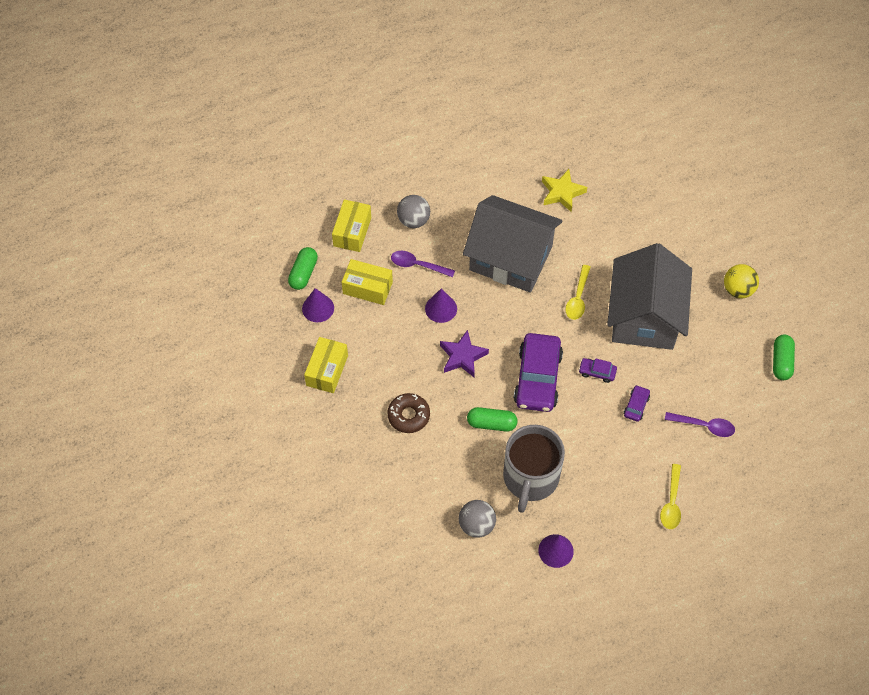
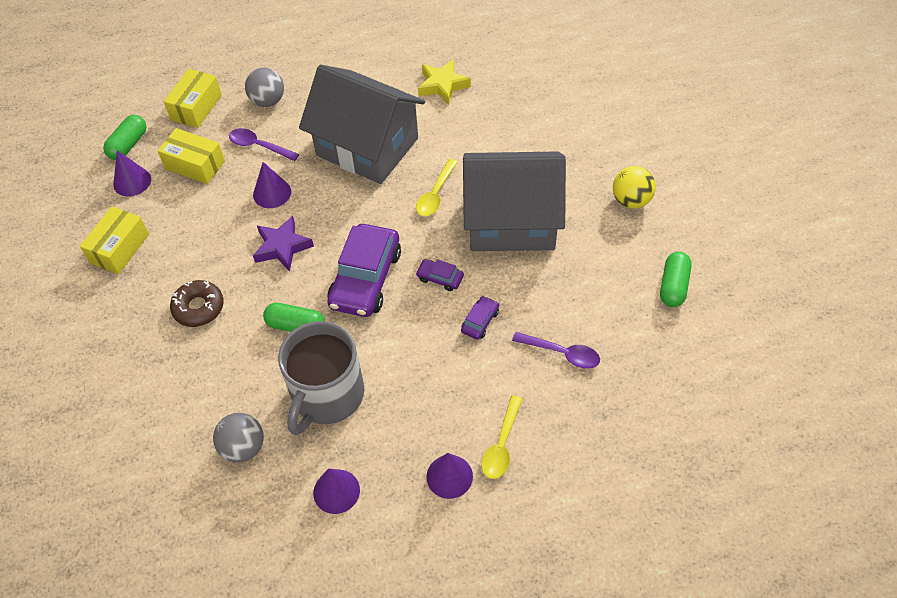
camera: 10 degrees right, 5 degrees down
grey house [607,243,692,350] -> grey house turned 75 degrees clockwise [463,151,566,251]
none -> purple cone [426,453,473,499]

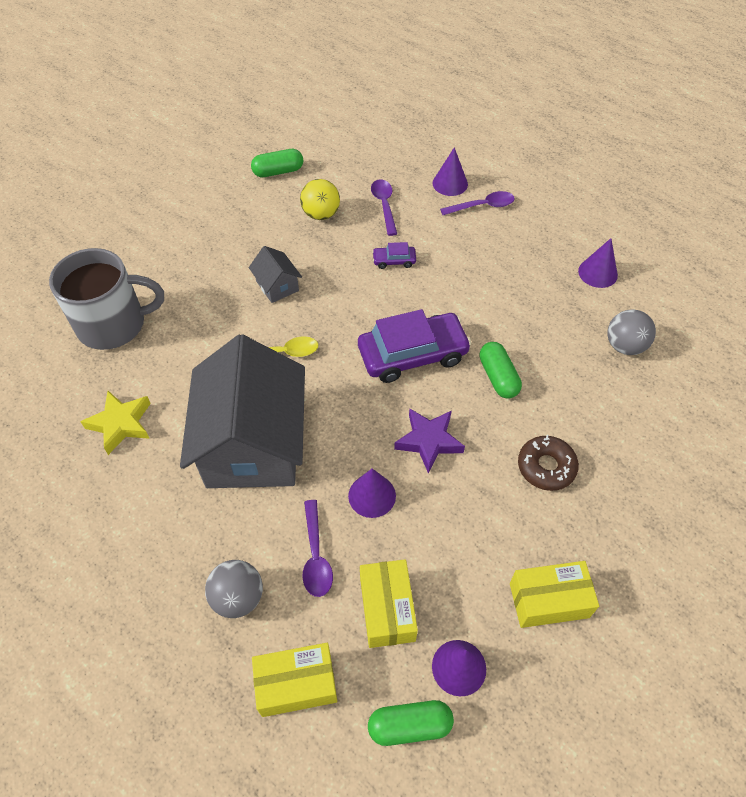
camera: 125 degrees left, 0 degrees up
grey mug [278,321,364,435] -> grey mug moved to [49,248,164,350]
purple car [416,259,464,291] -> none
purple cone [426,453,473,499] -> purple cone moved to [433,147,468,196]
grey house [463,151,566,251] -> grey house [249,246,302,303], size x0.41
yellow spoon [481,395,523,479] -> purple spoon [440,191,515,215]
yellow ball [613,166,656,209] -> yellow ball moved to [300,179,340,220]

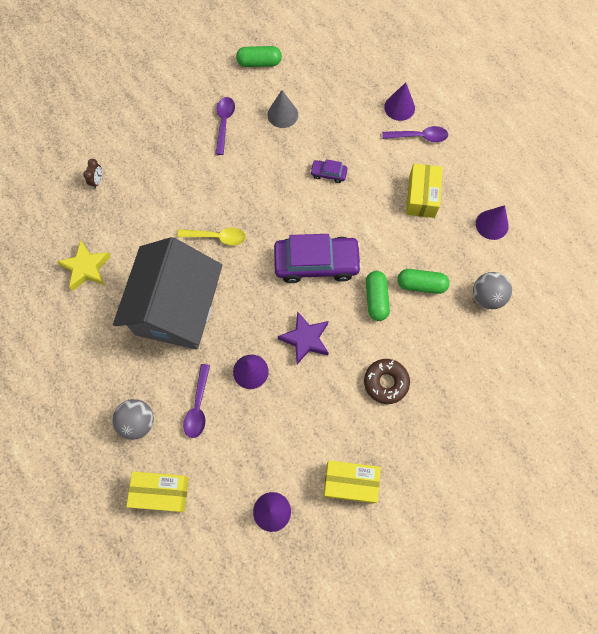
camera: 15 degrees right, 15 degrees up
grey mug [49,248,164,350] -> brown clock [83,159,102,189]
grey house [249,246,302,303] -> none
yellow ball [300,179,340,220] -> grey cone [267,90,298,128]
yellow box [360,559,418,648] -> yellow box moved to [406,164,443,218]
green capsule [368,700,454,746] -> green capsule moved to [398,269,450,294]
purple spoon [371,179,397,236] -> purple spoon moved to [215,97,235,155]

